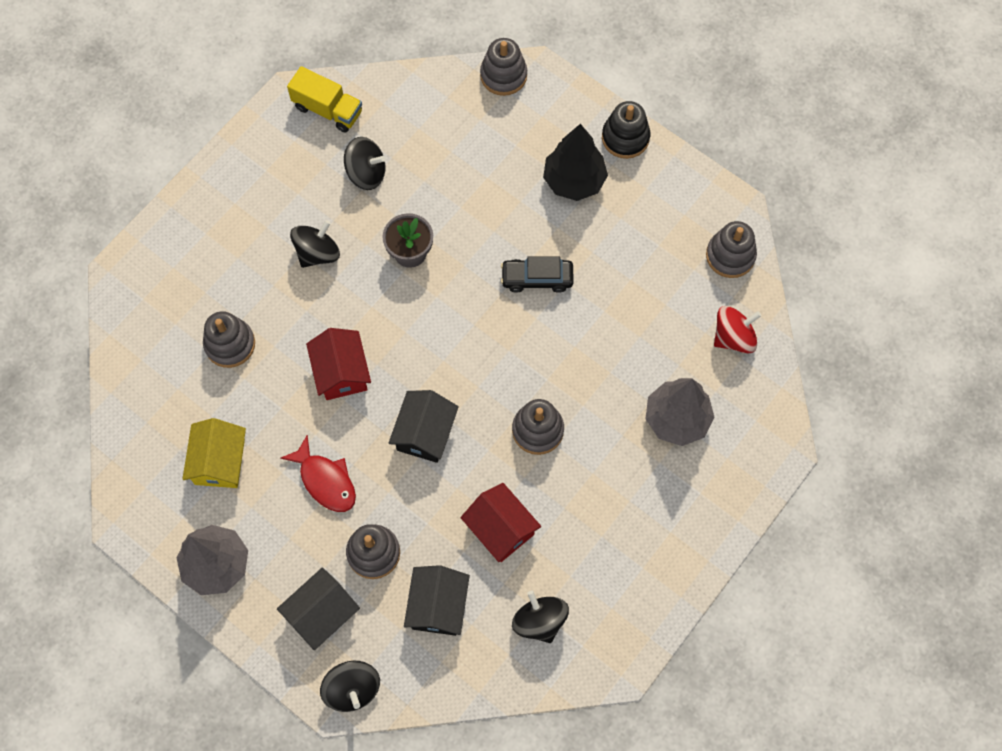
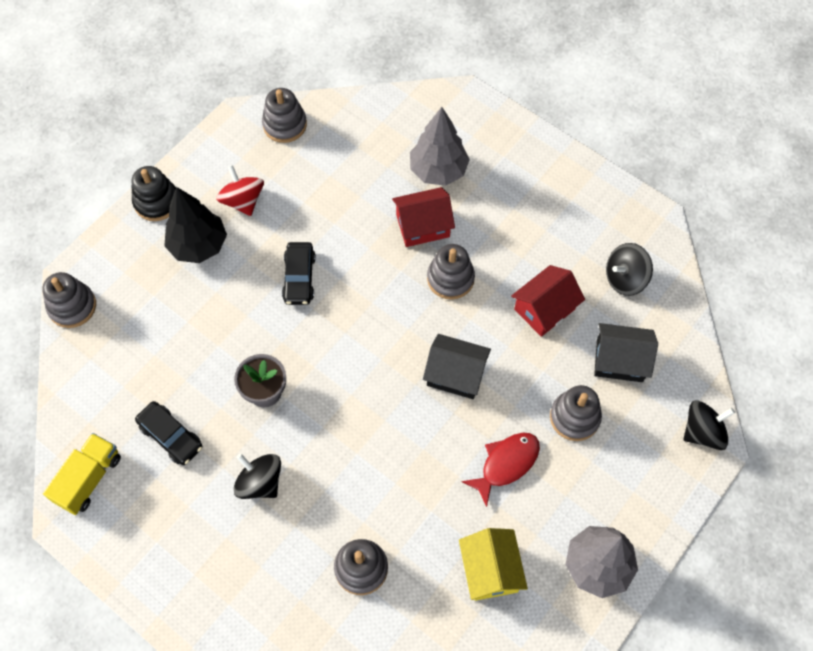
camera: 90 degrees left, 5 degrees down
yellow house [182,418,246,488] -> yellow house turned 75 degrees clockwise [459,528,528,601]
black house [277,567,360,650] -> none
red house [306,328,371,400] -> red house moved to [392,187,455,247]
black spinning top [344,137,386,190] -> black car [135,401,203,465]
red spinning top [714,306,761,354] -> red spinning top moved to [216,165,264,216]

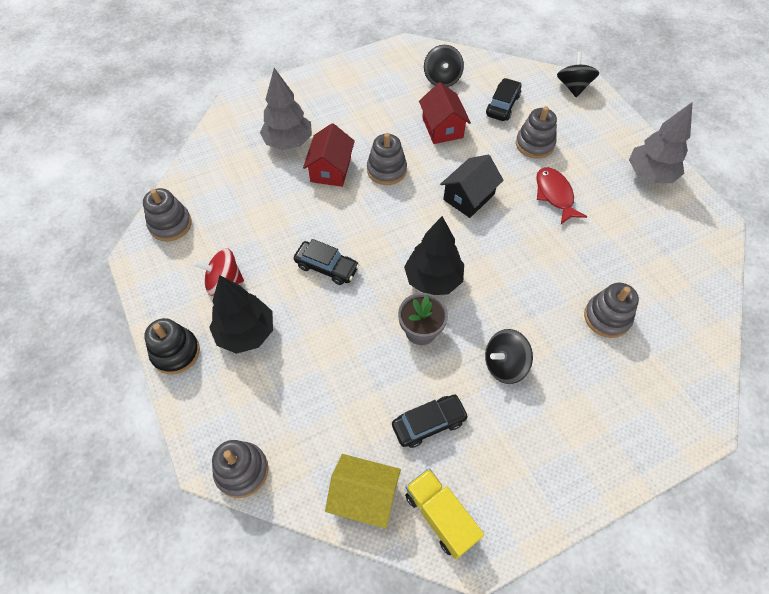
camera: 65 degrees left, 5 degrees down
yellow house [459,528,528,601] -> yellow house moved to [325,454,401,529]
black house [594,323,658,382] -> black car [486,78,521,121]
none -> black tree [404,216,464,295]

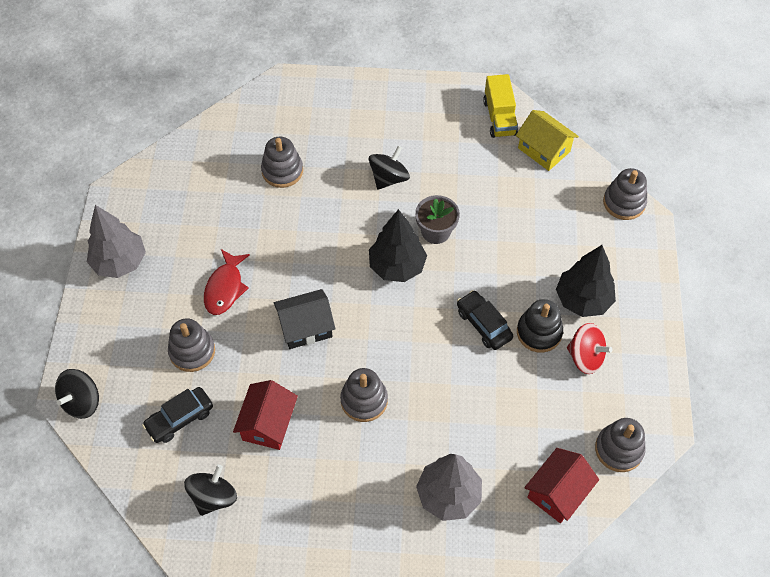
camera: 150 degrees left, 0 degrees up
black stacking toy [144,318,200,374] -> black stacking toy moved to [517,299,563,353]
red house [303,123,355,187] -> red house moved to [524,448,599,523]
black car [392,394,469,448] -> none
black spinning top [485,329,533,384] -> black spinning top turned 60 degrees counterclockwise [368,146,410,190]

